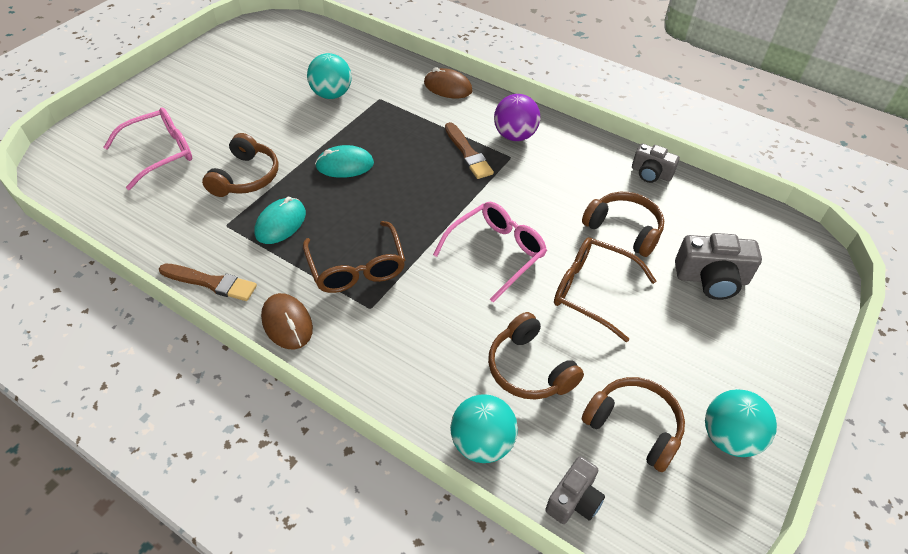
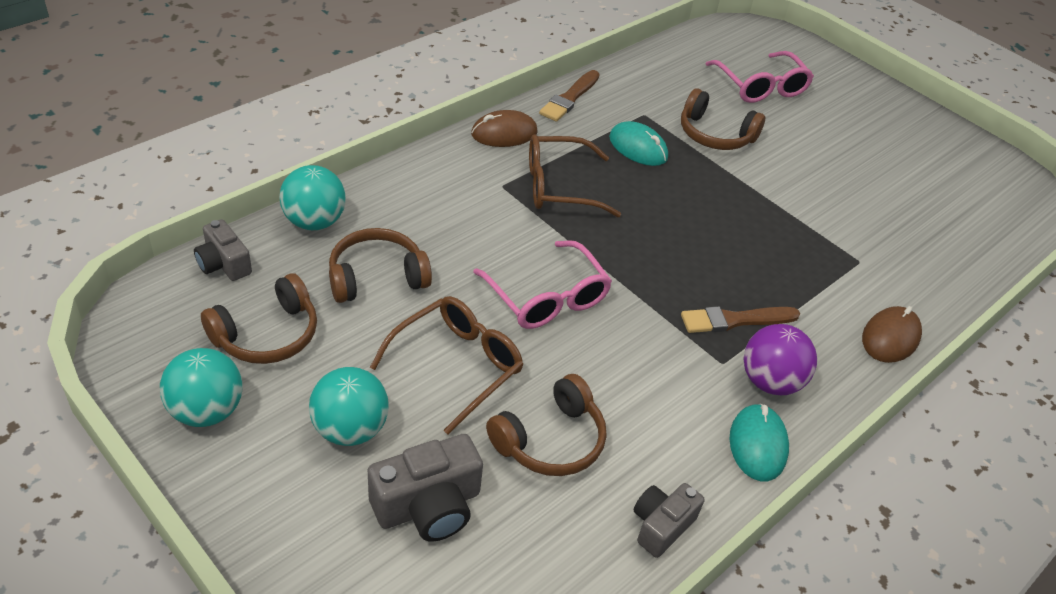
camera: 100 degrees right, 5 degrees down
turquoise ball [307,53,352,99] -> turquoise ball moved to [309,367,389,446]
turquoise mouse [315,145,374,178] -> turquoise mouse moved to [729,404,789,481]
grey camera [675,233,762,300] -> grey camera turned 135 degrees counterclockwise [368,434,483,542]

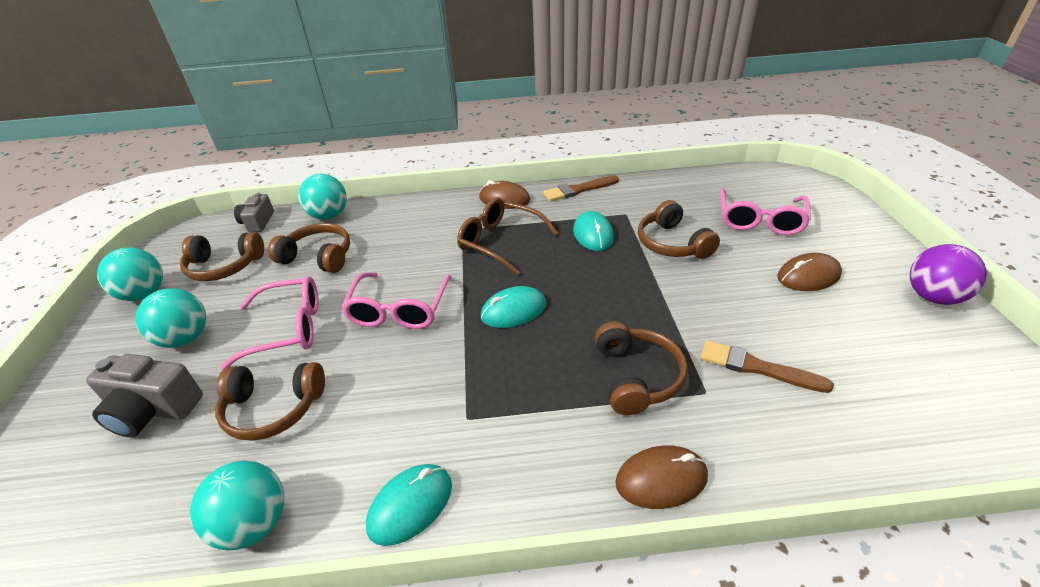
camera: 45 degrees right, 5 degrees down
brown glasses [370,296,524,435] -> pink glasses [221,276,319,370]
grey camera [634,483,705,558] -> turquoise ball [190,461,284,551]
brown brush [681,306,800,333] -> brown brush moved to [701,340,834,393]
purple ball [743,324,817,395] -> purple ball moved to [910,244,987,305]
none -> turquoise mouse [481,286,546,328]
none -> brown headphones [595,321,688,415]
none -> brown mouse [777,253,842,291]

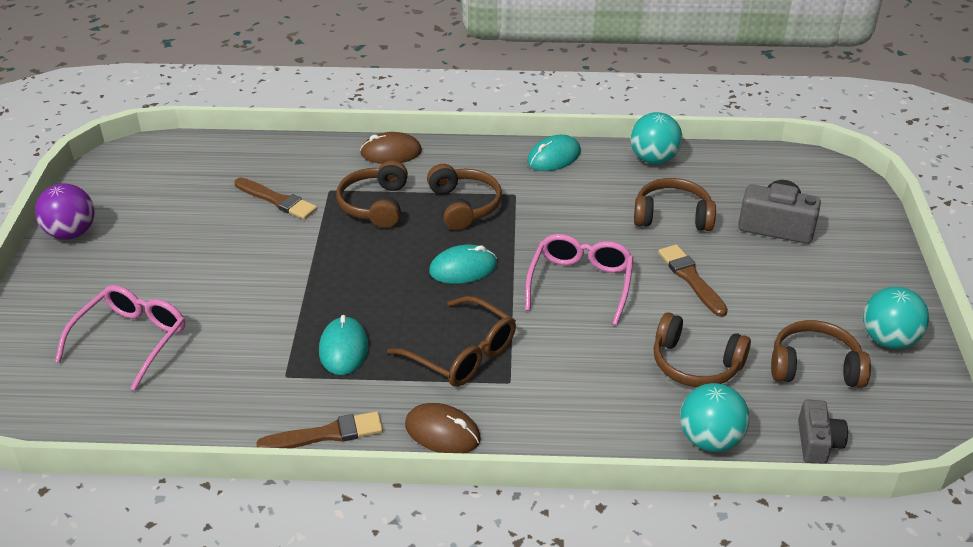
camera: 175 degrees left, 0 degrees up
turquoise ball [135,288,206,348] -> none
pink glasses [221,276,319,370] -> brown brush [658,244,728,317]
brown headphones [638,200,720,259] -> brown headphones moved to [427,164,502,231]
brown mouse [777,253,842,291] -> none

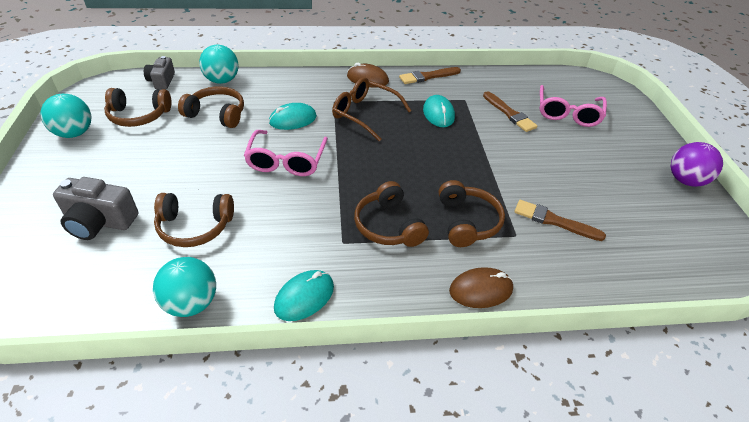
camera: 170 degrees right, 5 degrees up
turquoise mouse [429,244,497,284] -> turquoise mouse moved to [269,103,317,130]
brown brush [658,244,728,317] -> brown brush moved to [483,91,538,132]

